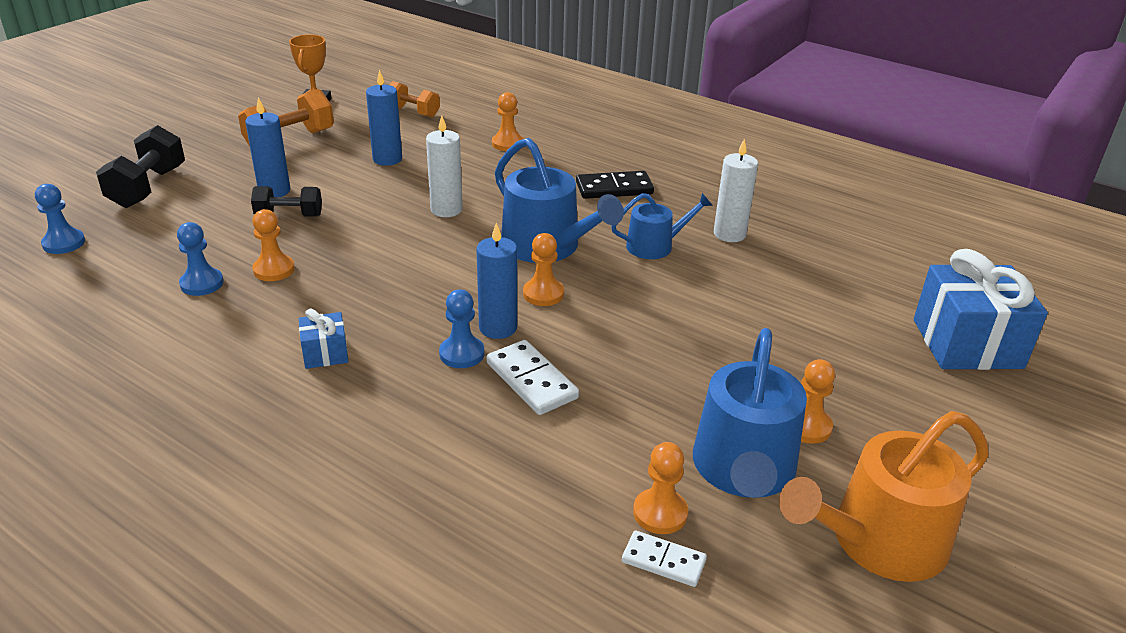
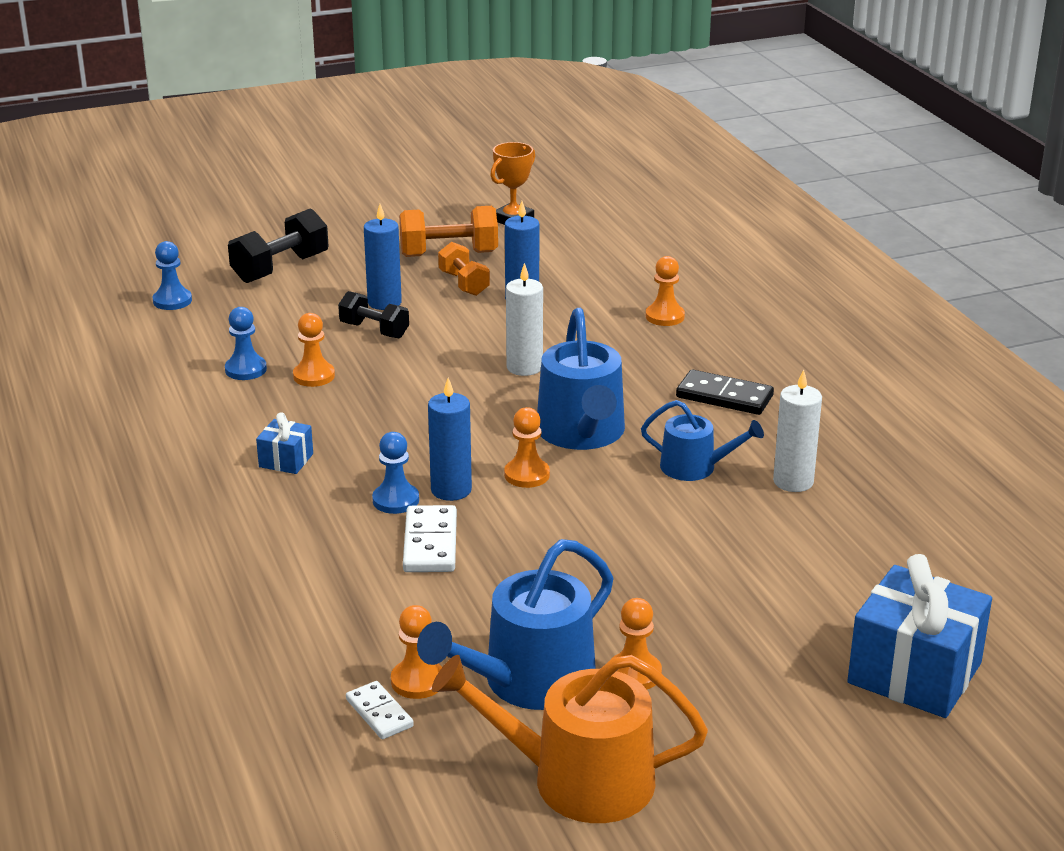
camera: 35 degrees right, 5 degrees down
orange dumbbell [390,81,440,117] -> orange dumbbell moved to [438,242,490,296]

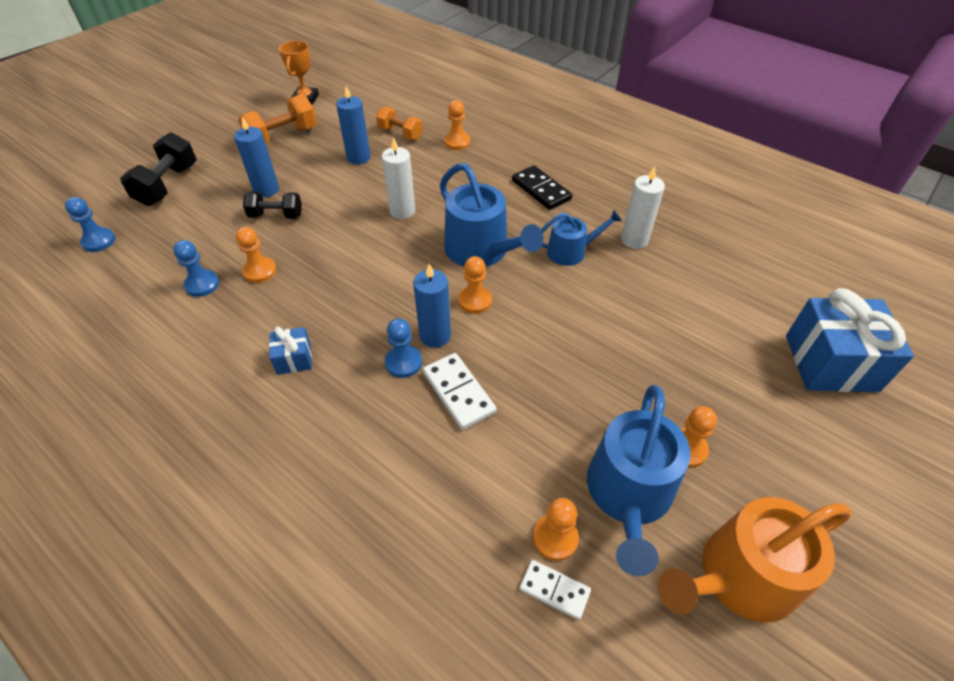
camera: 30 degrees left, 20 degrees up
orange dumbbell [438,242,490,296] -> orange dumbbell moved to [376,107,423,140]
black domino [676,370,774,415] -> black domino turned 60 degrees clockwise [512,165,572,210]

